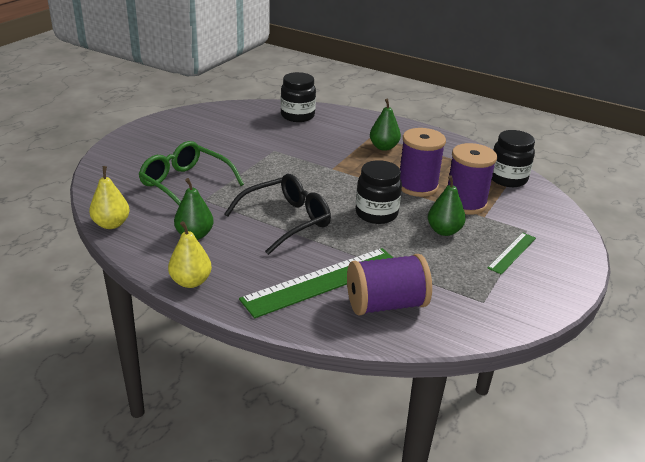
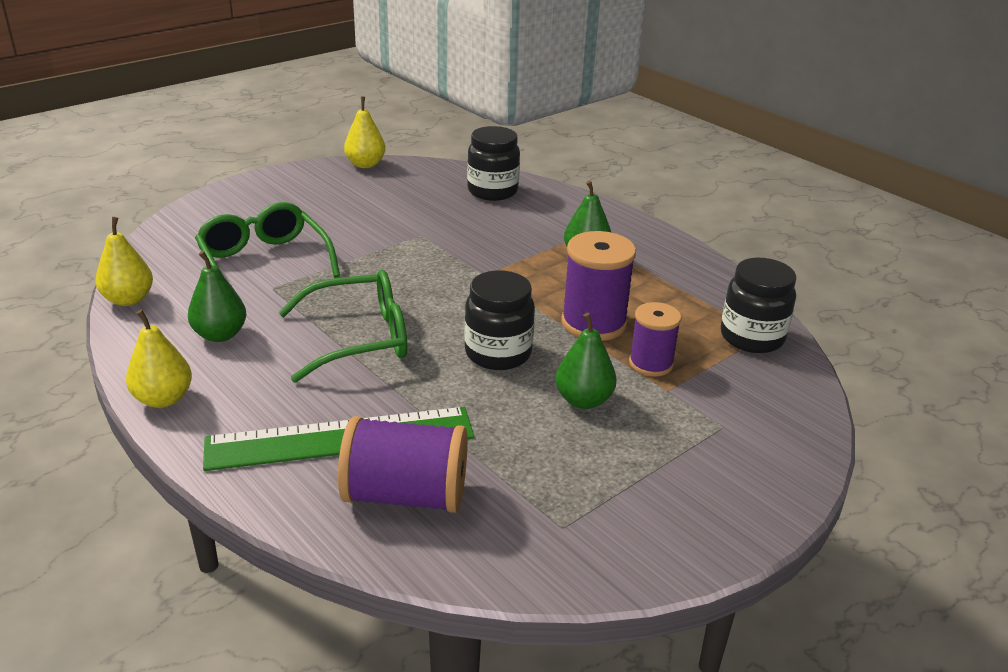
camera: 20 degrees right, 0 degrees up
black glasses [224,174,331,255] -> green glasses [279,270,407,383]
purple spool [448,143,497,215] -> purple spool [629,302,682,377], size x0.64
green ruler [488,233,536,274] -> none
none -> yellow pear [344,97,386,168]

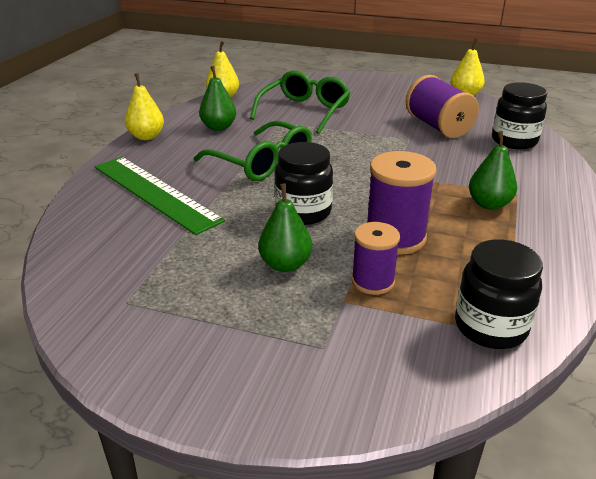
camera: 60 degrees right, 0 degrees up
purple spool [338,416,468,513] -> purple spool moved to [406,75,479,138]

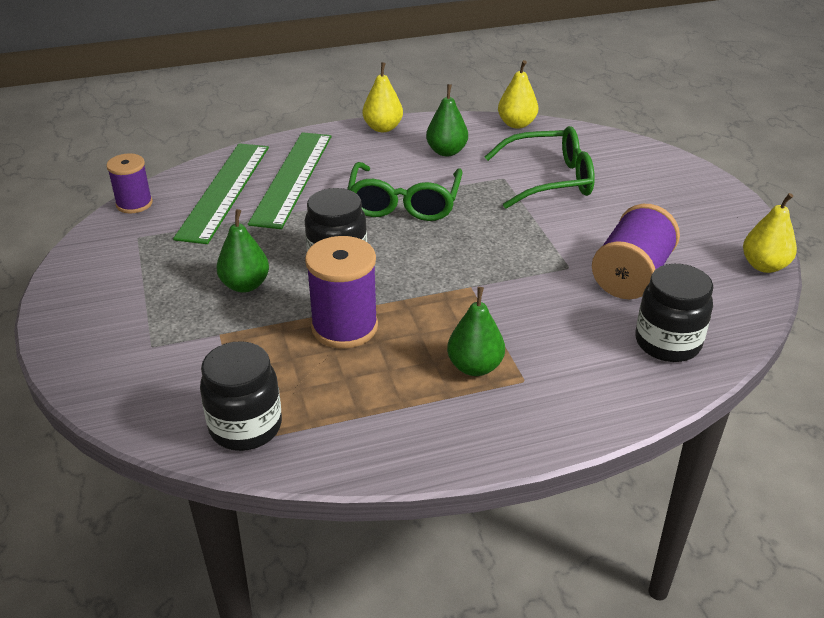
camera: 55 degrees right, 5 degrees up
purple spool [351,222,400,295] -> purple spool moved to [106,153,153,213]
none -> green ruler [173,143,269,244]

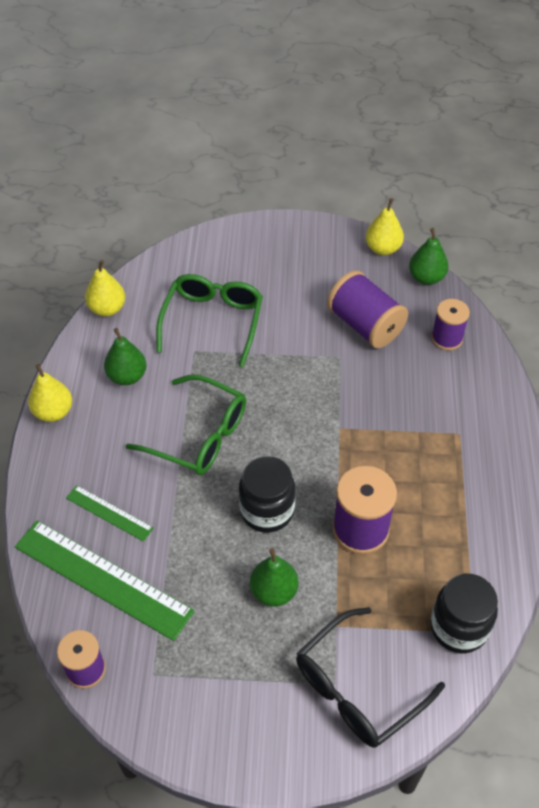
camera: 70 degrees left, 15 degrees up
green ruler [248,132,332,229] -> green ruler [66,485,154,542], size x0.51
green pear [447,287,505,376] -> green pear moved to [409,228,448,285]
black jar [636,264,713,362] -> purple spool [431,299,470,350]
none -> black glasses [296,607,445,748]

